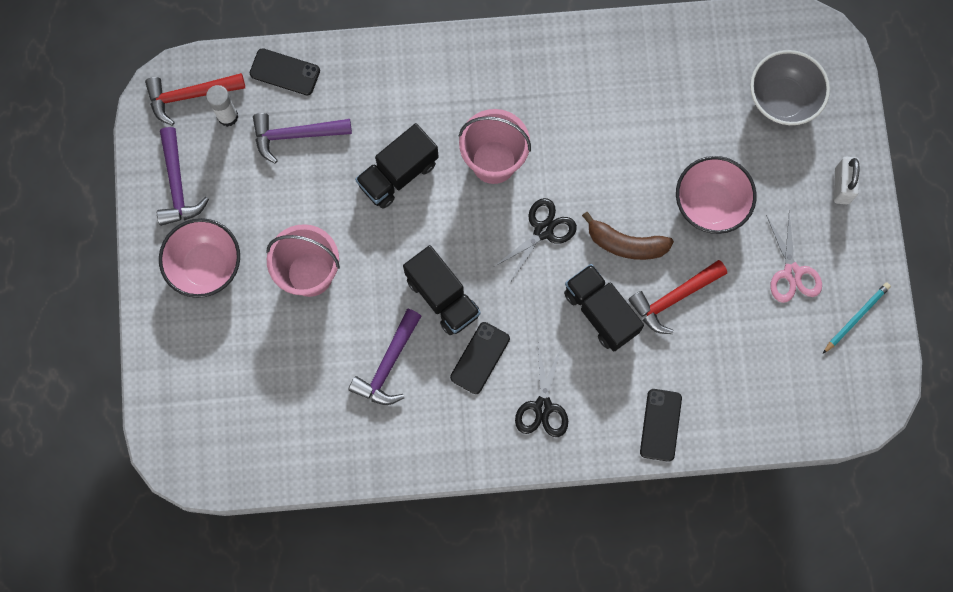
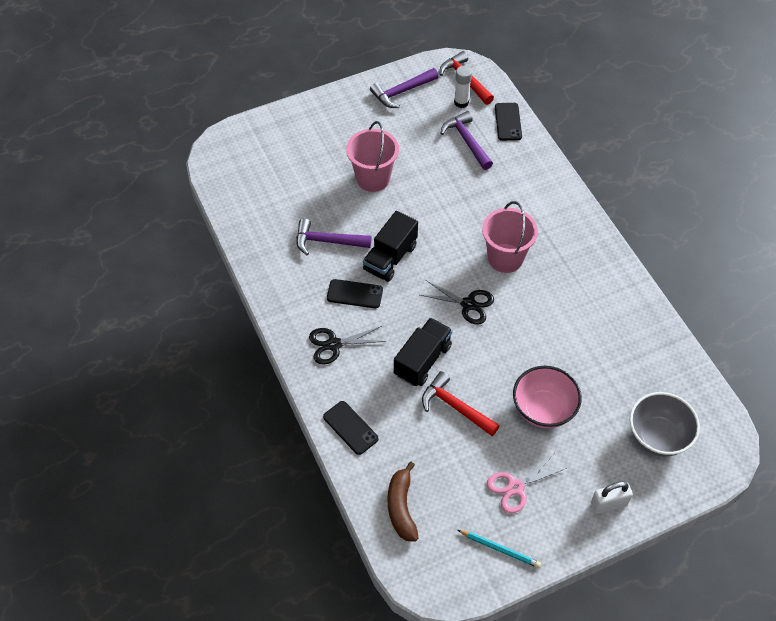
camera: 70 degrees right, 20 degrees down
pink bowl [159,218,240,298] -> none
black truck [355,123,439,209] -> none
brown banana [582,212,674,260] -> brown banana moved to [388,462,419,542]
black phone [640,389,682,462] -> black phone turned 60 degrees clockwise [323,401,379,455]

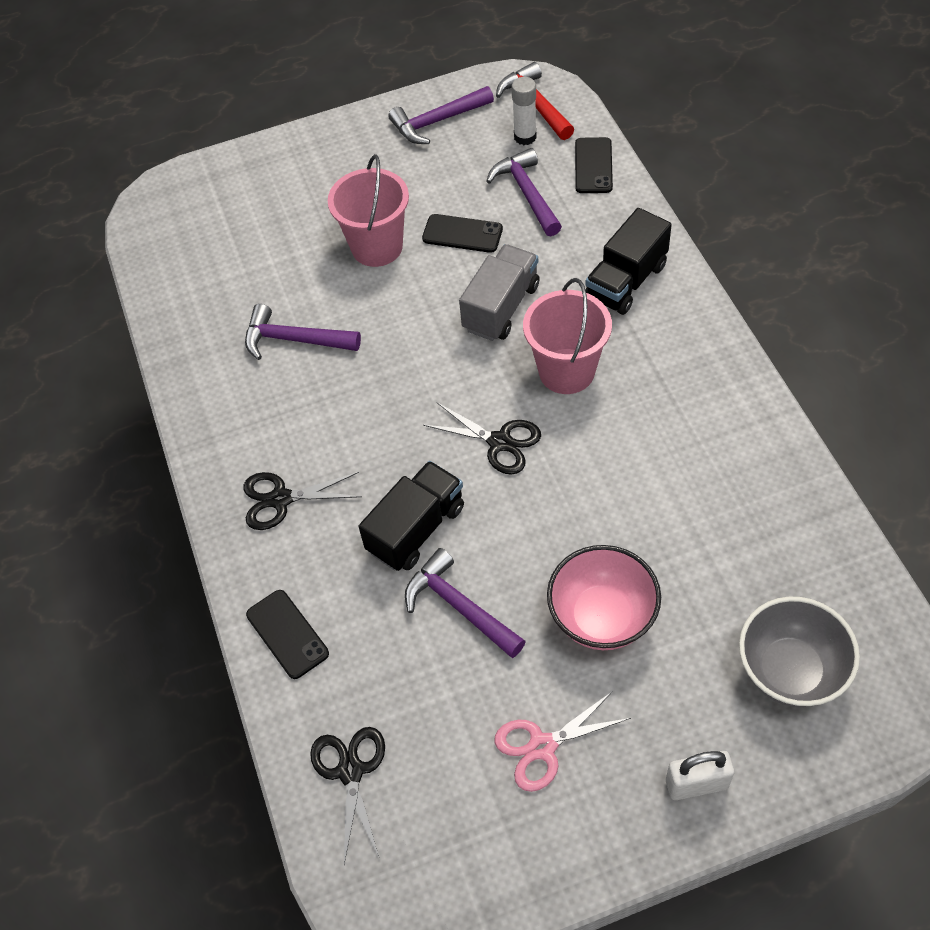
camera: 10 degrees right, 0 degrees up
black phone [327,279,383,308] -> black phone moved to [422,214,503,253]
black truck [363,211,418,282] -> black truck moved to [585,208,672,315]
brown banana [388,462,419,542] -> black scissors [310,727,385,864]
red hammer [422,371,500,436] -> purple hammer [405,548,526,658]
turquoise pencil [458,530,541,568] -> none
none -> grey truck [459,244,540,341]

